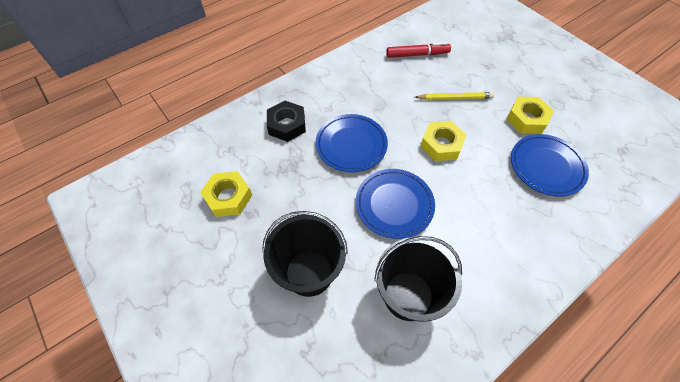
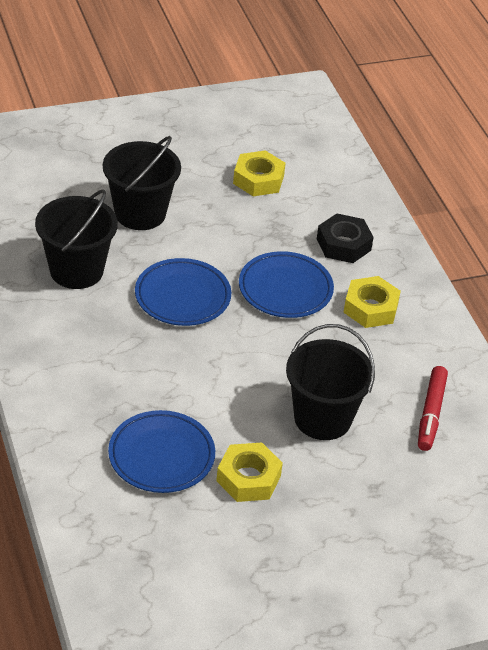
camera: 105 degrees right, 15 degrees down
yellow pencil [415,92,494,100] -> black bucket [286,324,375,440]
yellow nut [420,121,467,161] -> yellow nut moved to [343,276,401,328]

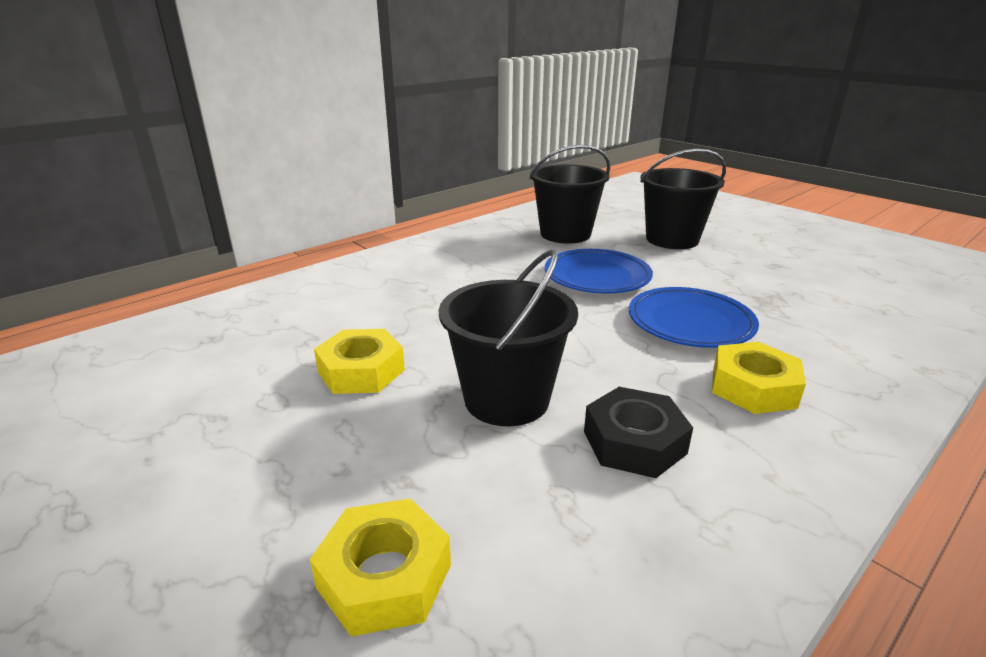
camera: 70 degrees right, 15 degrees down
blue plate [108,410,215,493] -> none
yellow nut [233,150,286,196] -> yellow nut moved to [310,498,451,636]
black nut [317,214,374,263] -> black nut moved to [584,387,693,478]
red marker [418,366,448,451] -> none

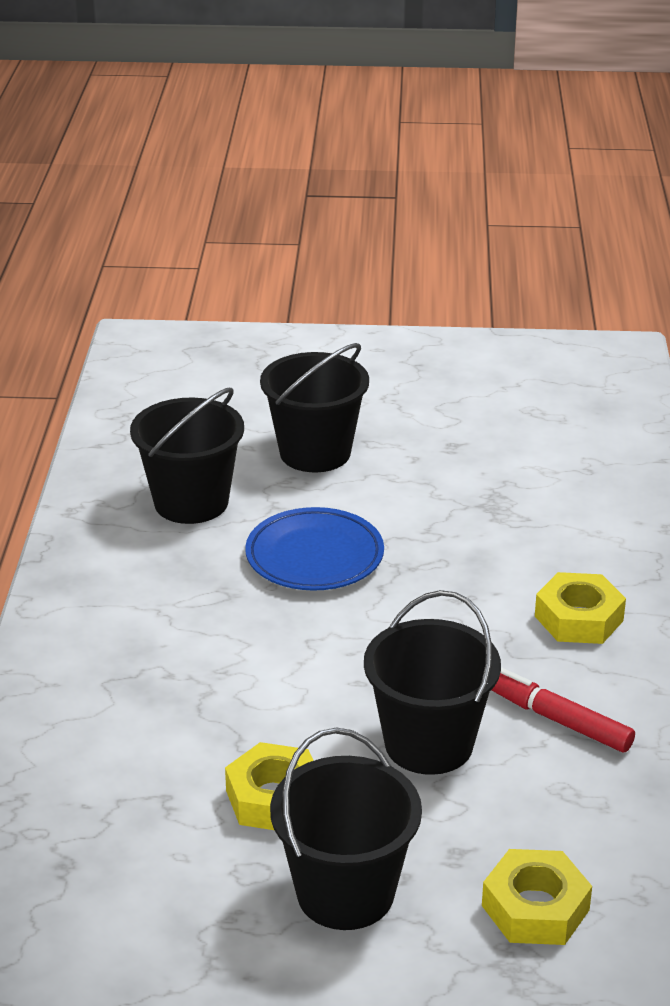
camera: 45 degrees left, 5 degrees up
black nut [584,387,693,478] -> red marker [492,667,635,752]
blue plate [629,287,759,348] -> none
none -> black bucket [270,728,422,930]

